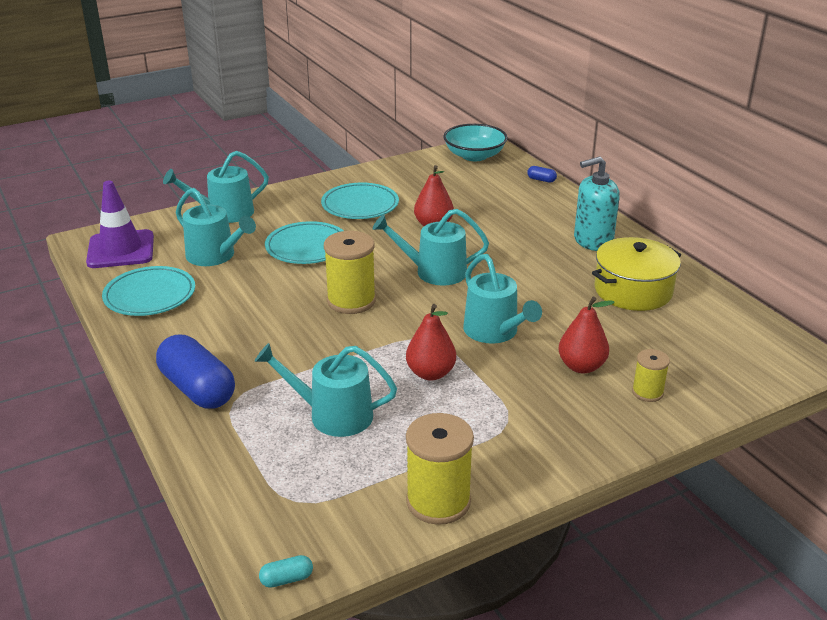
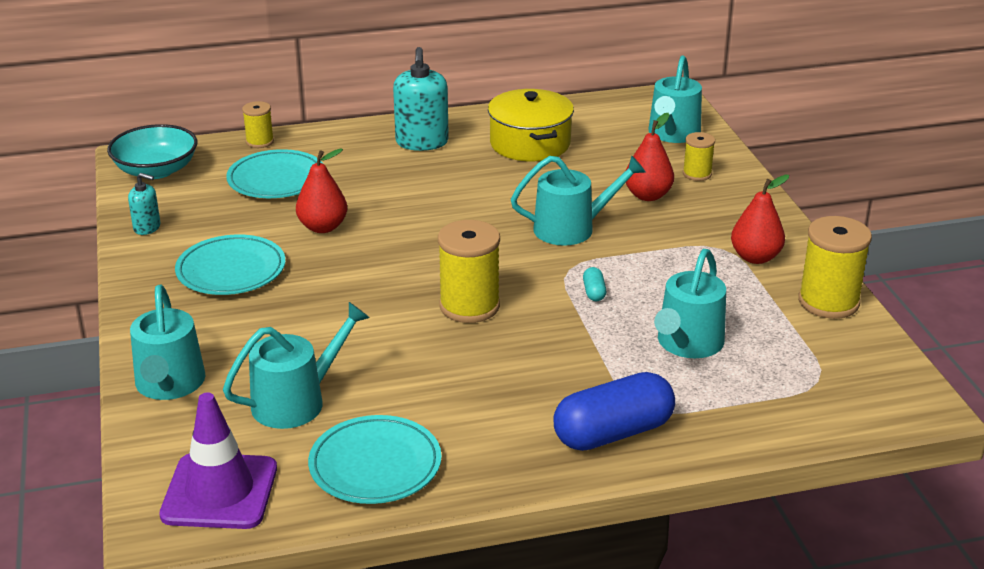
camera: 75 degrees left, 0 degrees up
turquoise capsule [259,555,313,588] -> turquoise capsule moved to [583,267,606,301]
turquoise plate [265,221,344,264] -> turquoise plate moved to [226,149,323,198]
turquoise watering can [373,209,489,286] -> turquoise watering can moved to [648,55,702,143]
red pear [406,304,456,381] -> red pear moved to [731,175,789,264]
blue capsule [527,166,557,183] -> yellow spool [242,101,274,148]
none -> turquoise soap dispenser [128,173,160,235]

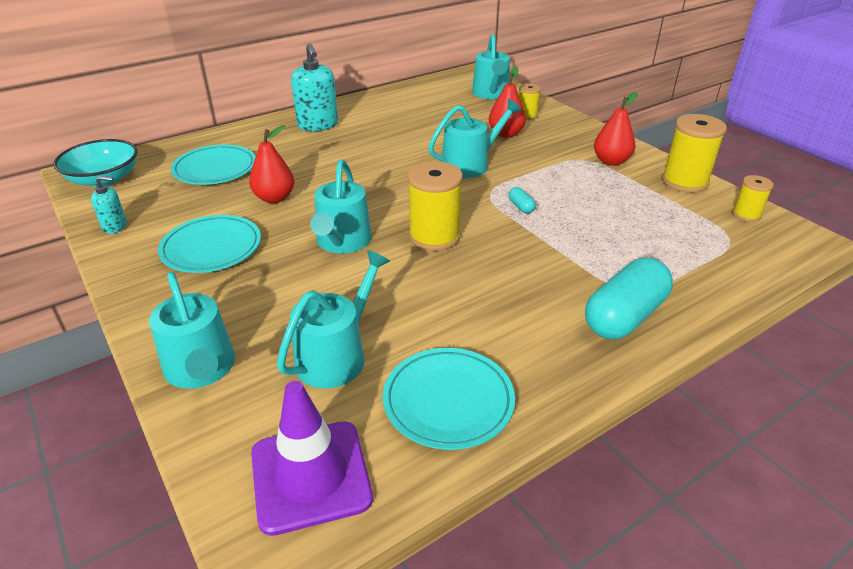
camera: 20 degrees left, 5 degrees up
yellow spool [242,101,274,148] -> yellow spool moved to [732,175,774,222]
yellow pot [488,89,574,161] -> none
blue capsule [553,372,675,451] -> turquoise capsule [585,258,673,339]
turquoise watering can [654,249,726,358] -> turquoise watering can moved to [310,159,372,253]

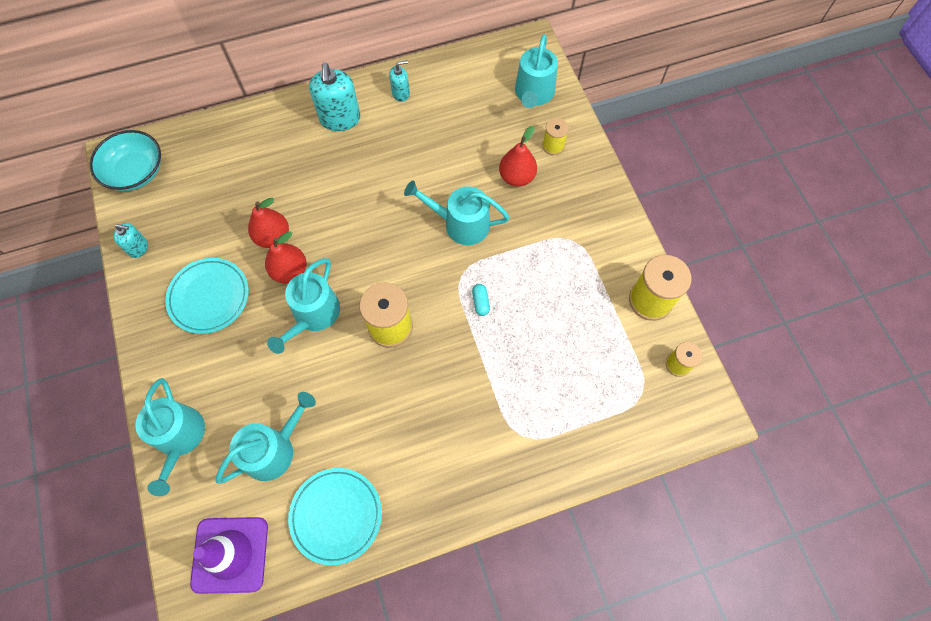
camera: 15 degrees right, 30 degrees up
turquoise plate [171,144,256,185] -> none
turquoise watering can [428,99,522,178] -> turquoise watering can turned 150 degrees counterclockwise [404,180,510,245]
turquoise capsule [585,258,673,339] -> none
red pear [594,92,638,166] -> red pear moved to [265,231,306,283]
none -> turquoise soap dispenser [389,60,410,102]

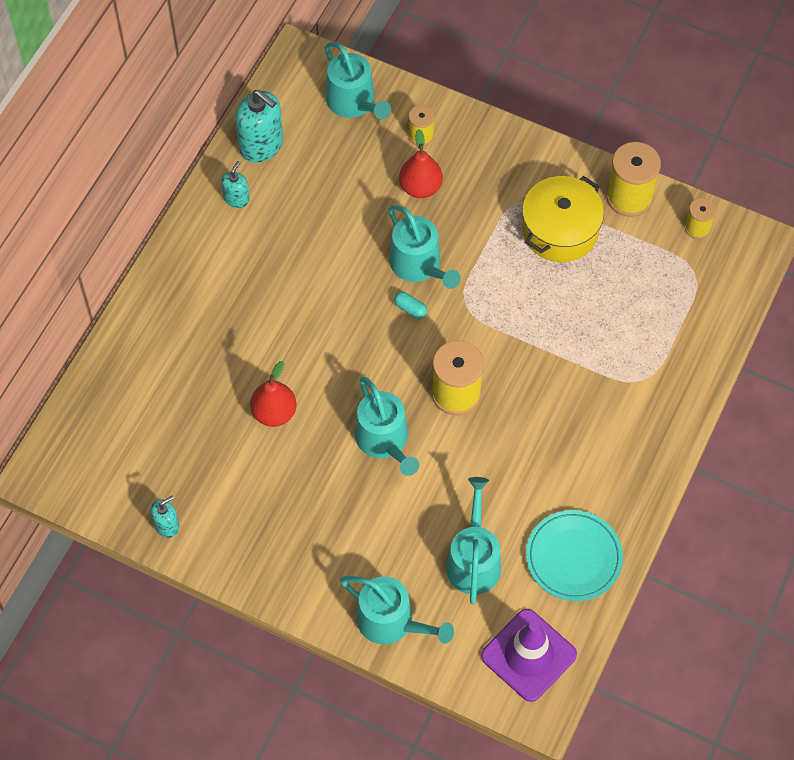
camera: 45 degrees left, 5 degrees down
turquoise bowl [89,130,161,191] -> none
turquoise plate [165,258,249,334] -> none
red pear [265,231,306,283] -> none
turquoise soap dispenser [309,63,360,131] -> turquoise soap dispenser moved to [235,90,283,163]
turquoise watering can [404,180,510,245] -> turquoise watering can turned 90 degrees counterclockwise [389,205,460,289]
turquoise capsule [472,284,490,316] -> turquoise capsule moved to [394,292,427,319]
none -> yellow pot [522,176,604,262]

